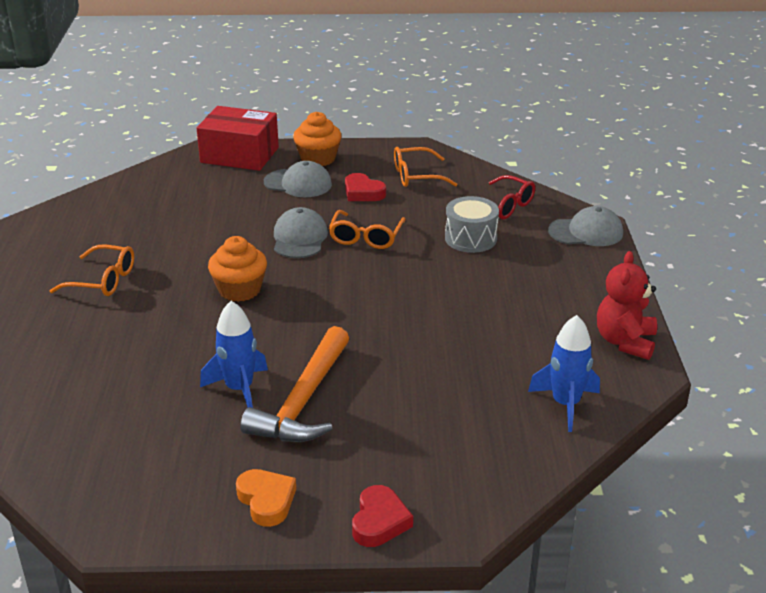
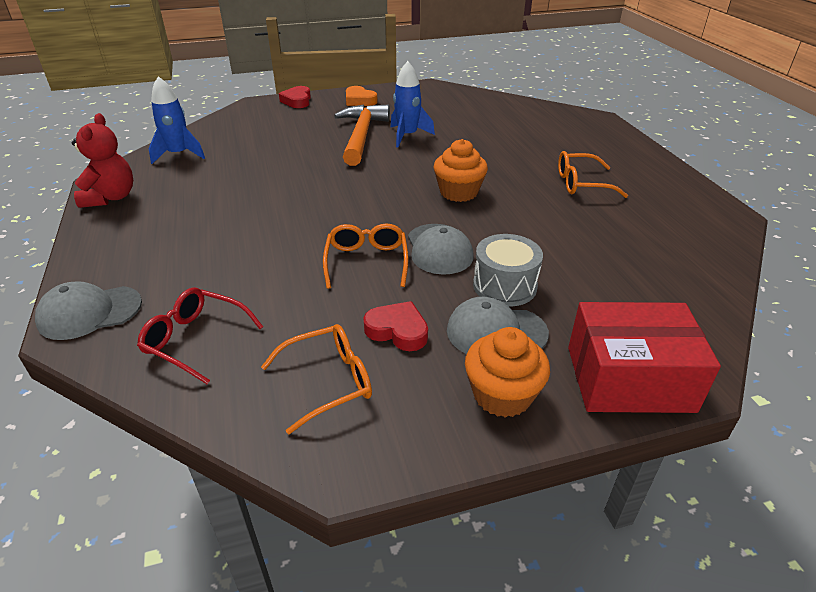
camera: 165 degrees right, 5 degrees up
grey drum [445,196,499,253] -> grey drum moved to [473,234,543,306]

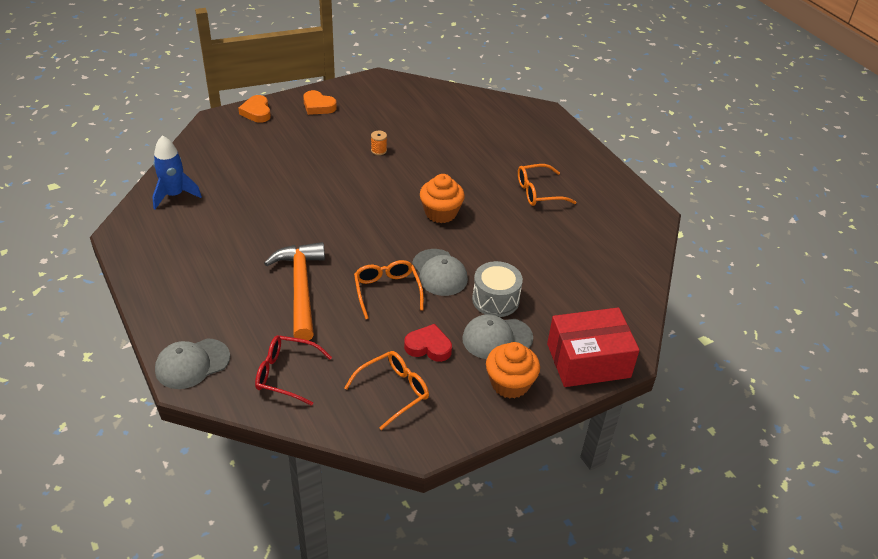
camera: 15 degrees left, 5 degrees up
red teddy bear [72,113,133,208] -> none
red heart [279,86,311,108] -> orange heart [238,95,271,123]
orange hammer [334,104,390,166] -> orange hammer moved to [264,242,325,341]
blue rocket [391,61,435,147] -> orange spool [371,131,387,155]

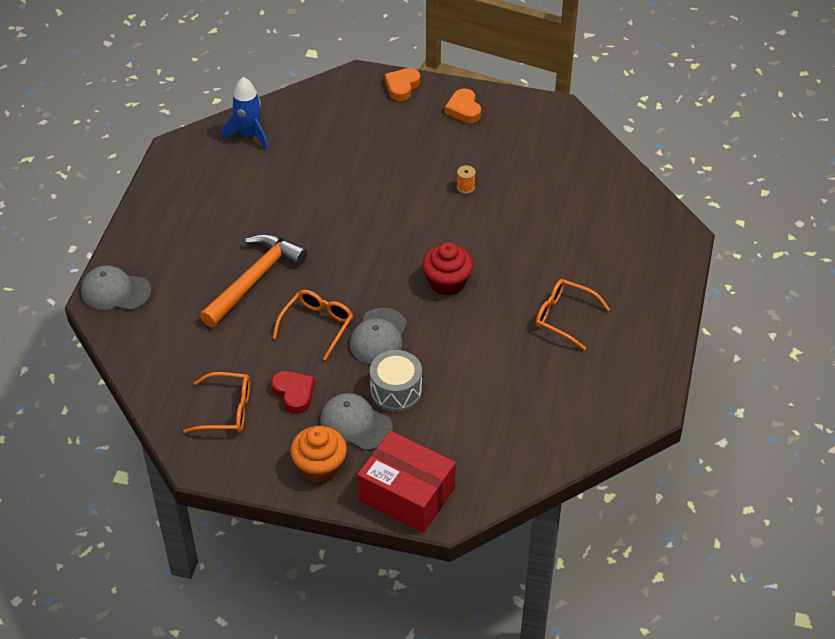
camera: 45 degrees right, 5 degrees up
red glasses [255,335,332,406] -> none
orange cupcake [420,174,465,223] -> red cupcake [422,242,473,296]

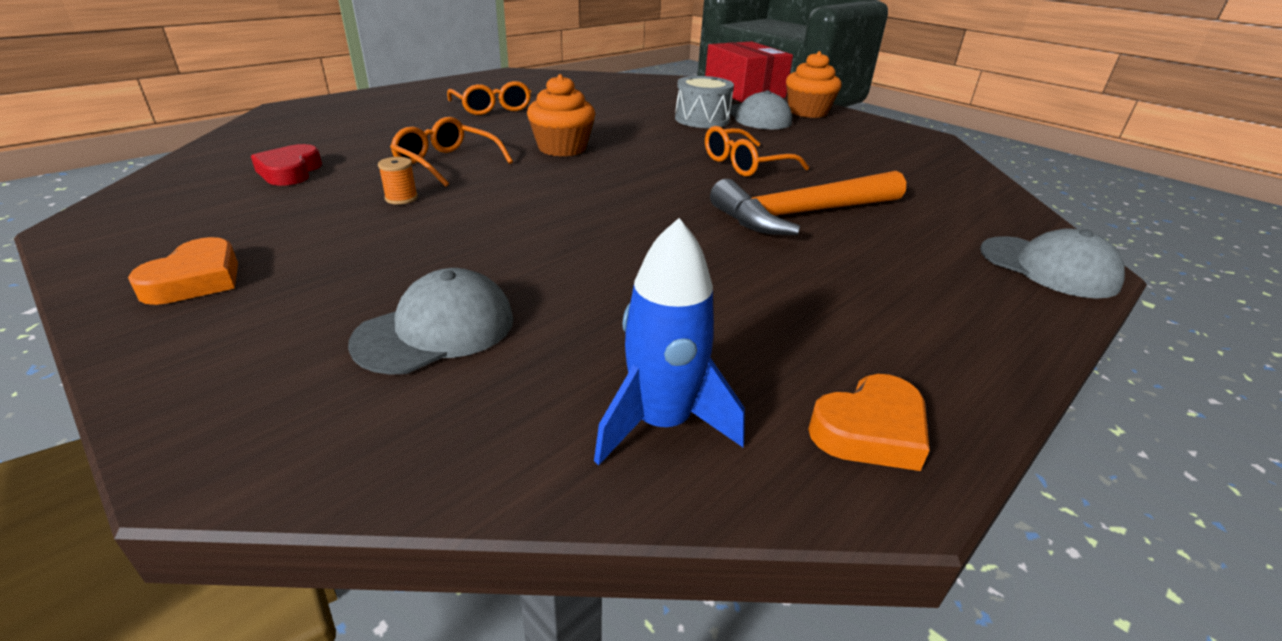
camera: 150 degrees left, 15 degrees down
orange glasses [183,372,250,433] -> orange glasses moved to [390,117,513,187]
red heart [271,371,315,414] -> red heart moved to [251,144,322,186]
grey cap [350,308,407,364] -> grey cap moved to [348,268,514,375]
orange heart [384,68,420,101] -> orange heart moved to [808,374,930,471]
red cupcake [422,242,473,296] -> orange cupcake [527,74,595,156]

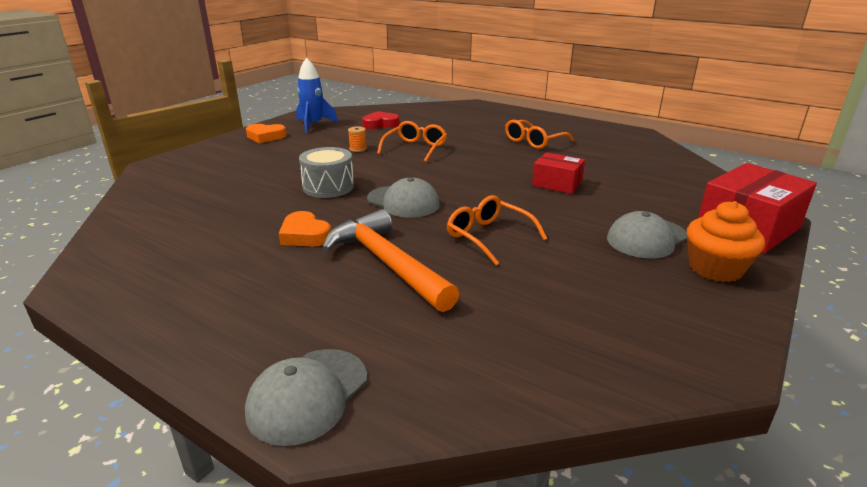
camera: 80 degrees right, 5 degrees down
grey cap [348,268,514,375] -> grey cap moved to [367,177,440,218]
orange cupcake [527,74,595,156] -> none
blue rocket [594,218,745,465] -> blue rocket moved to [296,58,338,133]
grey drum [675,76,734,128] -> grey drum moved to [299,147,354,198]
orange heart [808,374,930,471] -> orange heart moved to [279,211,331,247]
none -> red box [532,152,585,194]

